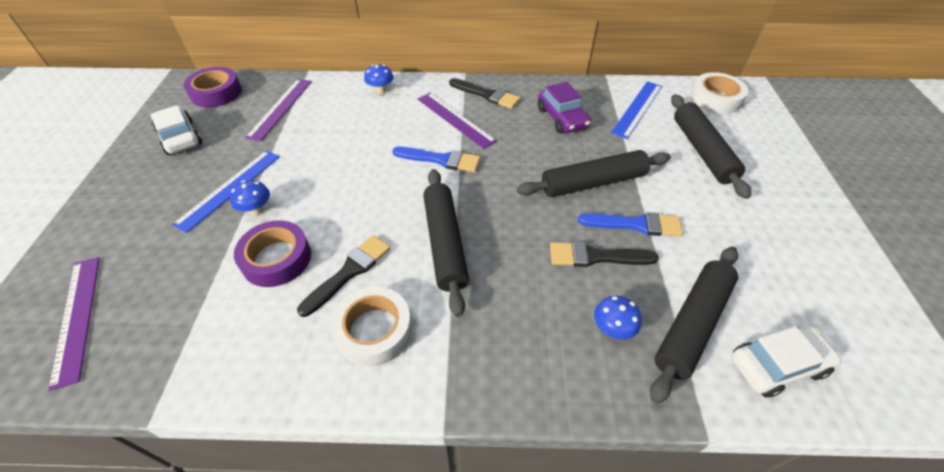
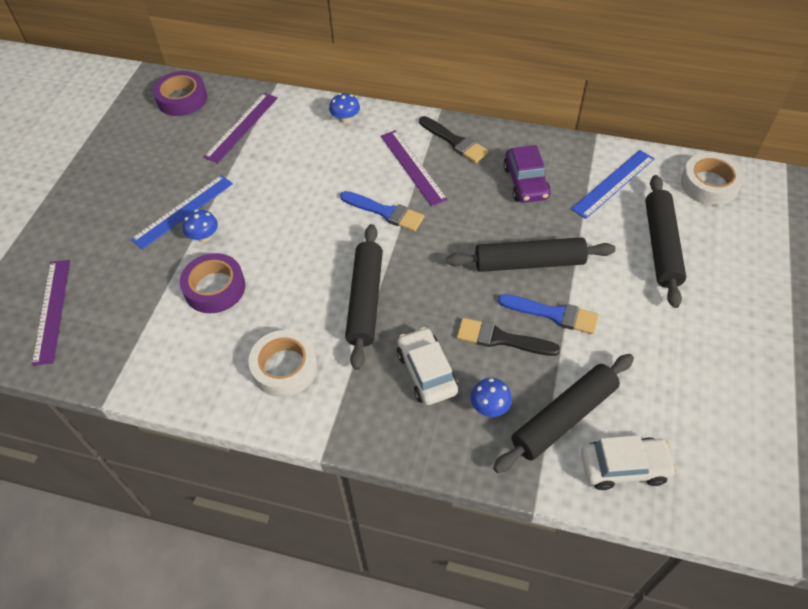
camera: 15 degrees right, 5 degrees up
white car [151,105,202,155] -> white car moved to [397,327,458,405]
black brush [297,235,391,317] -> none

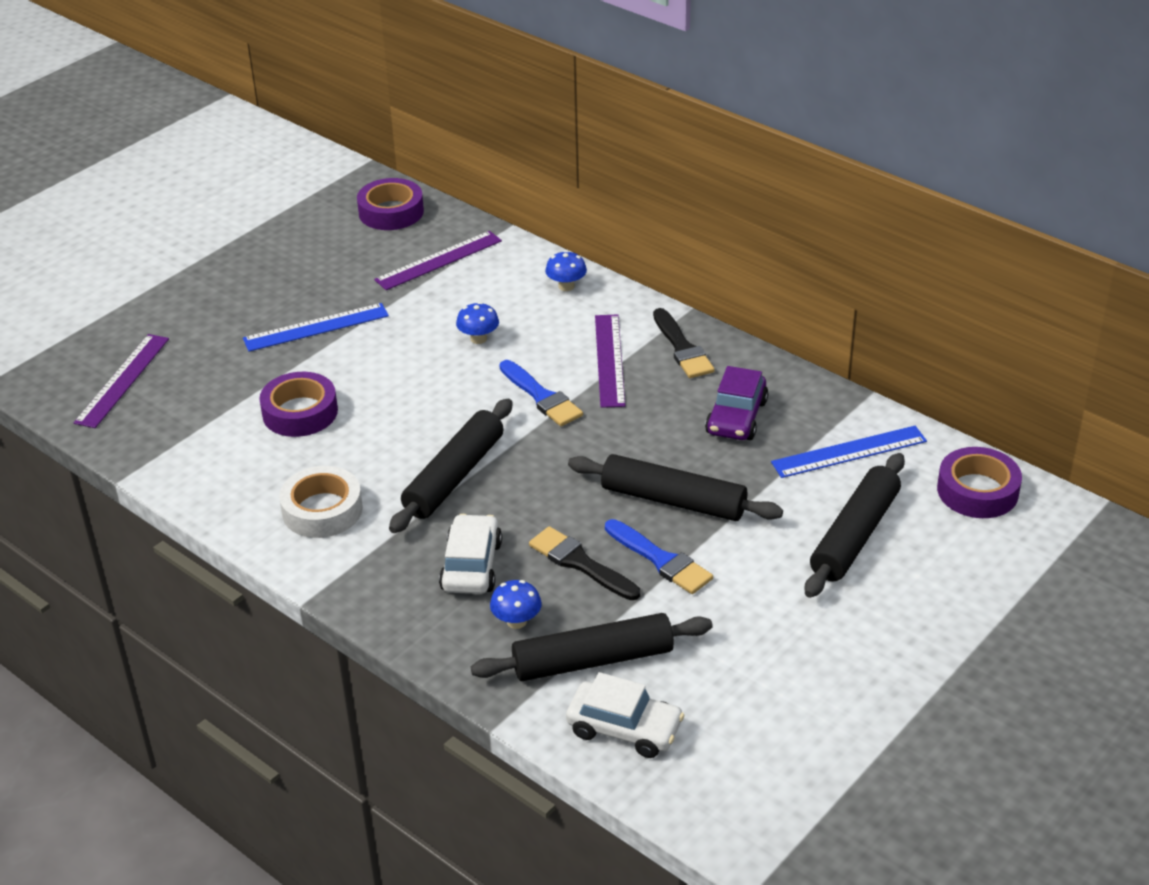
camera: 25 degrees right, 15 degrees down
blue mushroom [182,210,218,242] -> blue mushroom moved to [456,302,499,344]
white tape [681,152,744,205] -> purple tape [937,447,1022,518]

